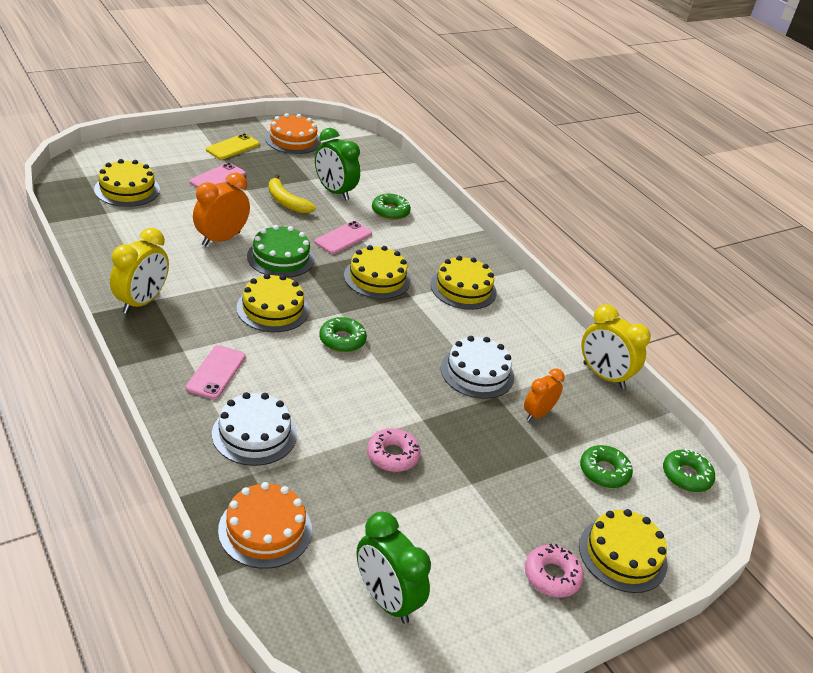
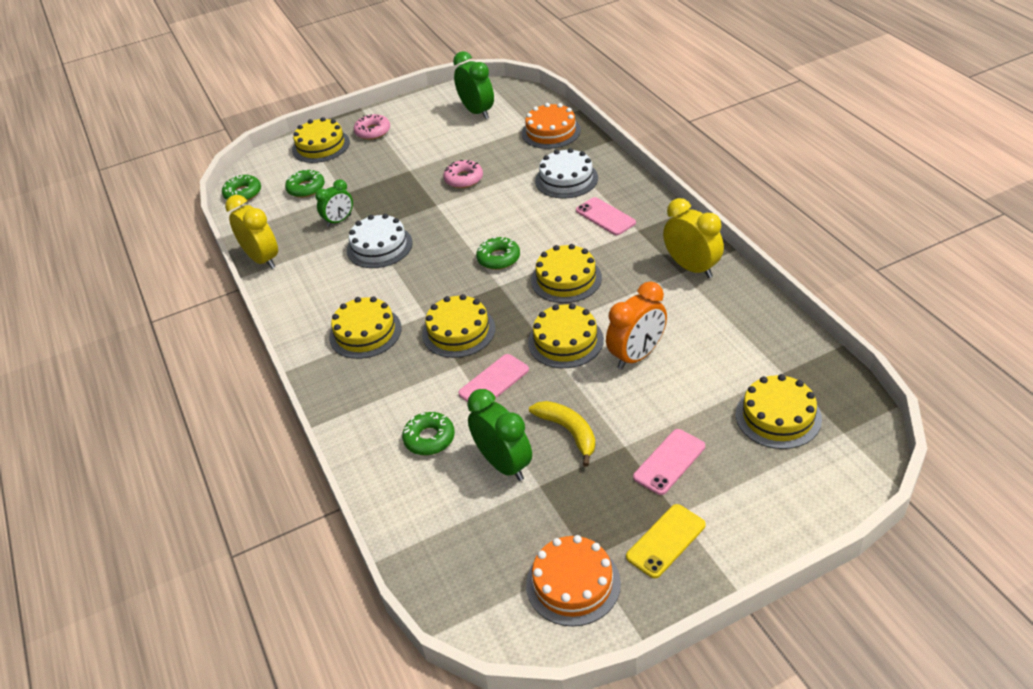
camera: 165 degrees left, 5 degrees up
yellow clock [110,228,169,314] -> yellow clock turned 105 degrees clockwise [663,198,724,278]
pink phone [186,345,246,399] -> pink phone turned 60 degrees counterclockwise [576,197,636,235]
green cake [247,225,315,278] -> yellow cake [528,303,604,368]
orange clock [524,369,565,421] -> green clock [315,179,353,227]

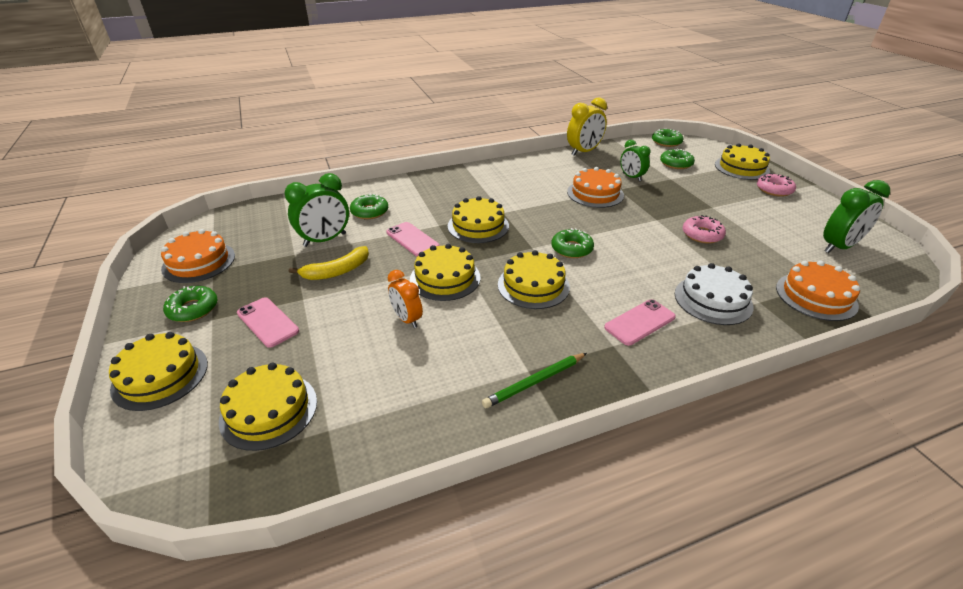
camera: 90 degrees right, 5 degrees down
yellow cake [329,297,402,359] -> yellow cake moved to [109,332,208,411]
white cake [347,214,413,268] -> orange cake [567,167,624,208]
orange clock [606,282,667,369] -> orange clock [388,270,423,328], size x0.64
yellow phone [626,504,706,578] -> green donut [163,286,217,322]
yellow clock [663,198,724,278] -> green pencil [482,353,587,408]

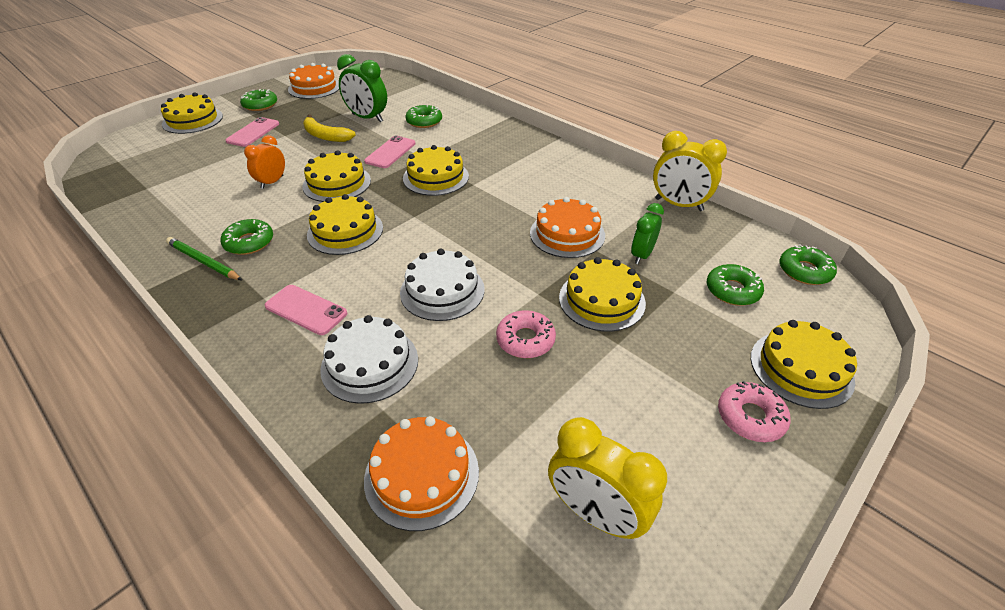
camera: 65 degrees right, 5 degrees up
yellow cake [219,363,317,451] -> yellow cake moved to [559,257,646,332]
green donut [551,228,594,258] -> green donut moved to [221,219,273,255]
green clock [823,180,890,253] -> yellow clock [548,417,667,539]
none -> white cake [400,249,485,321]

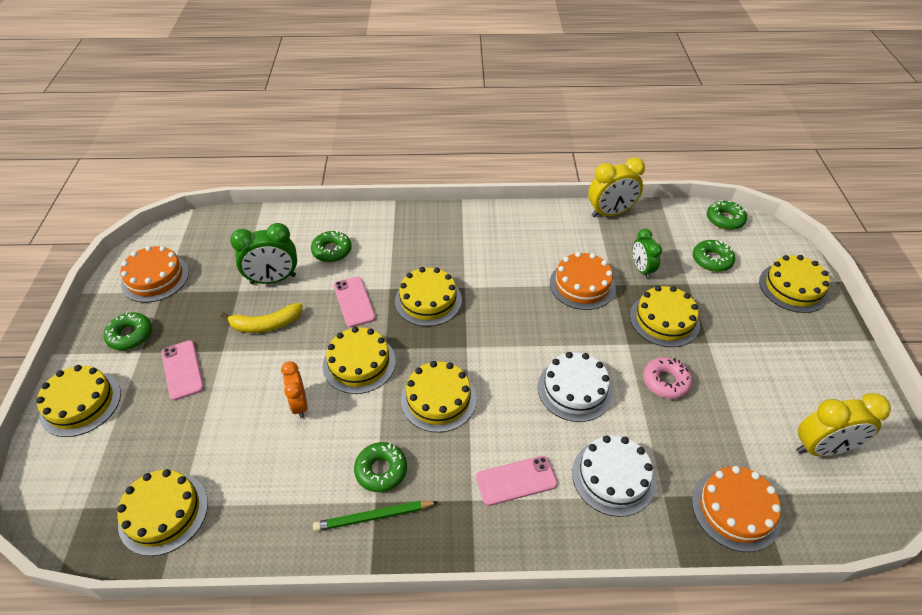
camera: 45 degrees left, 5 degrees up
pink donut [718,381,791,442] -> none
none -> yellow cake [117,469,208,556]

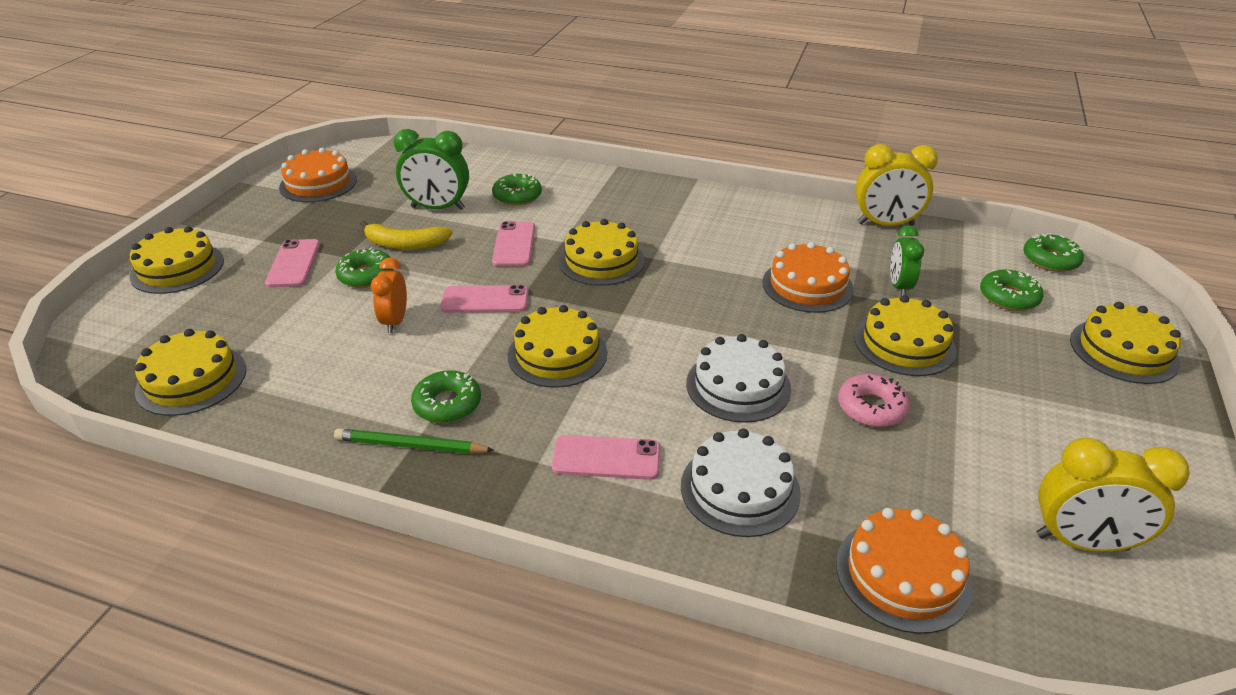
camera: 20 degrees right, 10 degrees down
green donut [104,312,152,350] -> green donut moved to [335,247,394,288]
yellow cake [323,327,396,394] -> pink phone [440,285,529,313]

